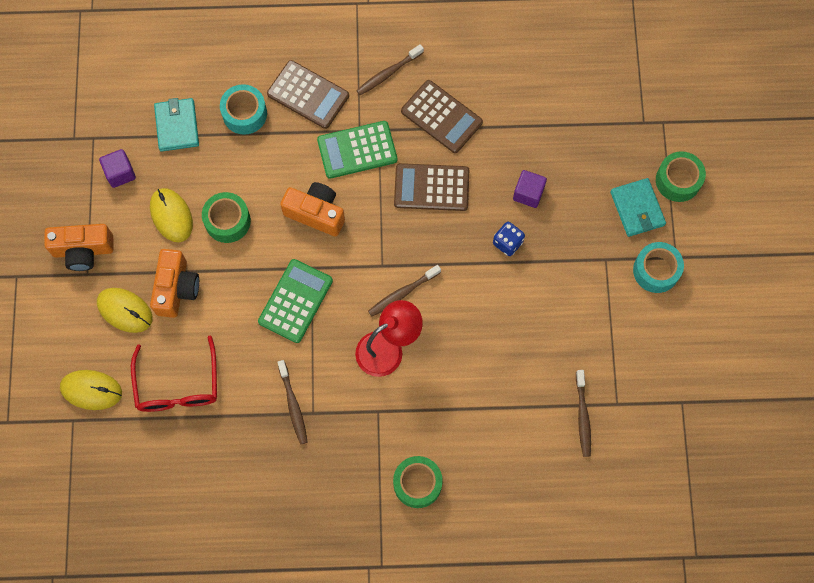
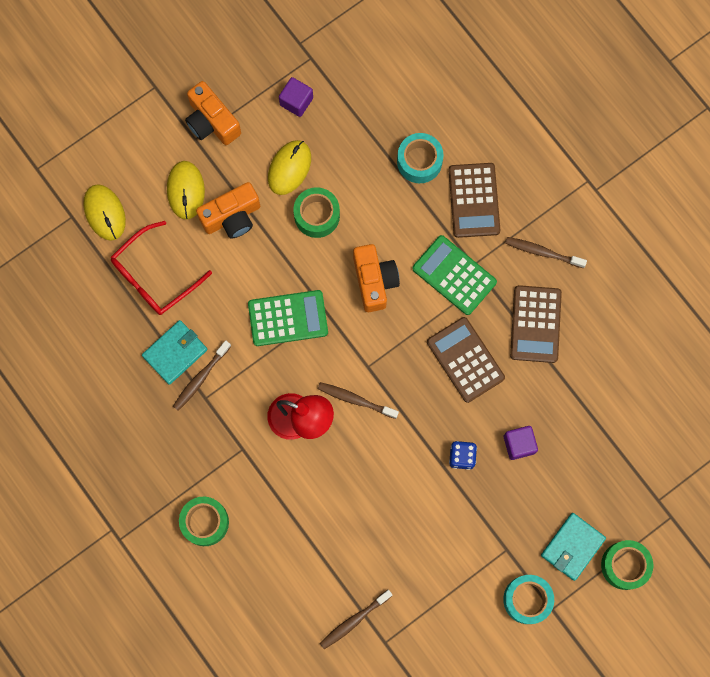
camera: 55 degrees right, 5 degrees up
turquoise wallet [154,98,199,152] -> turquoise wallet moved to [142,320,208,385]

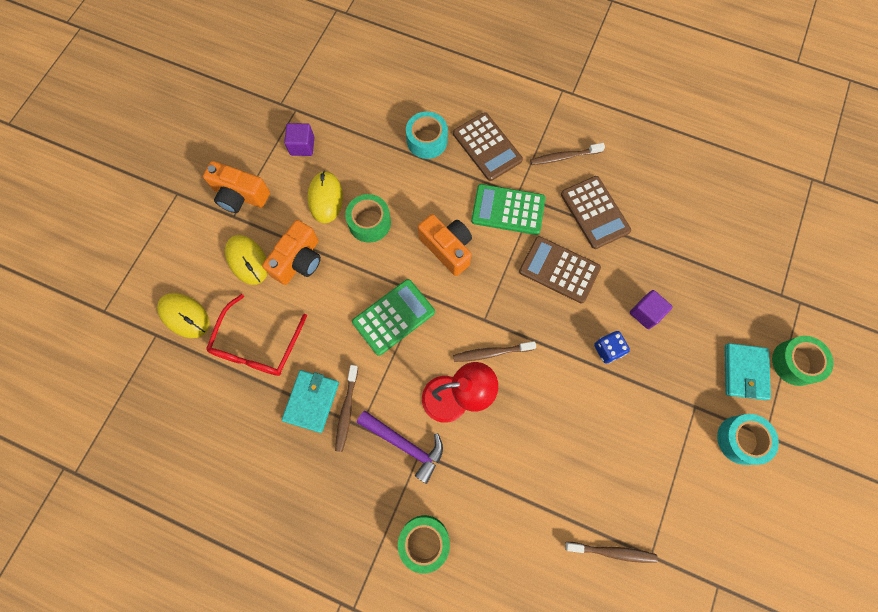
camera: 30 degrees left, 5 degrees down
brown toothbrush [320,590,392,649] -> brown toothbrush turned 105 degrees counterclockwise [565,542,658,563]
none -> purple hammer [357,410,443,484]

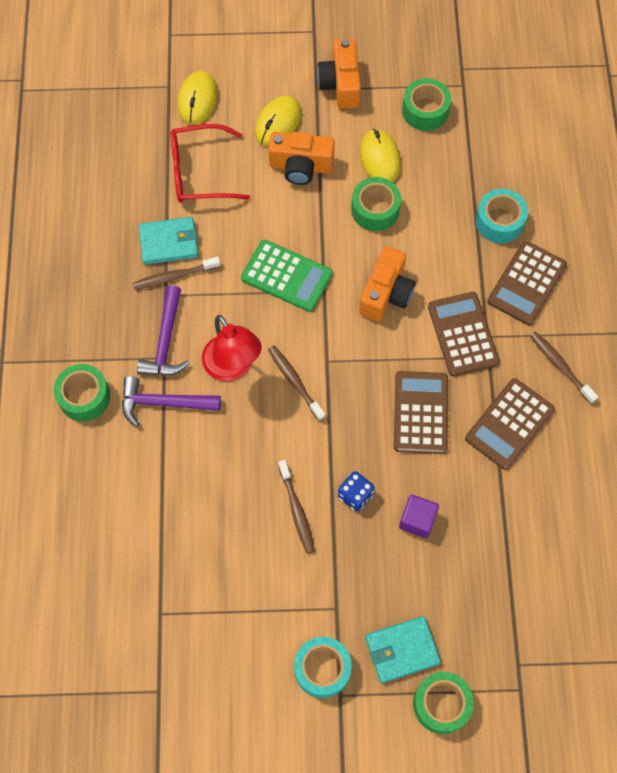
camera: 65 degrees right, 5 degrees down
purple cube [284,123,315,156] -> green tape [402,78,451,131]
yellow mouse [307,171,343,223] -> yellow mouse turned 75 degrees counterclockwise [360,129,401,182]
green calculator [471,184,545,235] -> brown calculator [428,292,500,376]
brown toothbrush [565,542,658,563] -> brown toothbrush moved to [278,460,315,554]
none -> purple hammer [122,376,221,427]

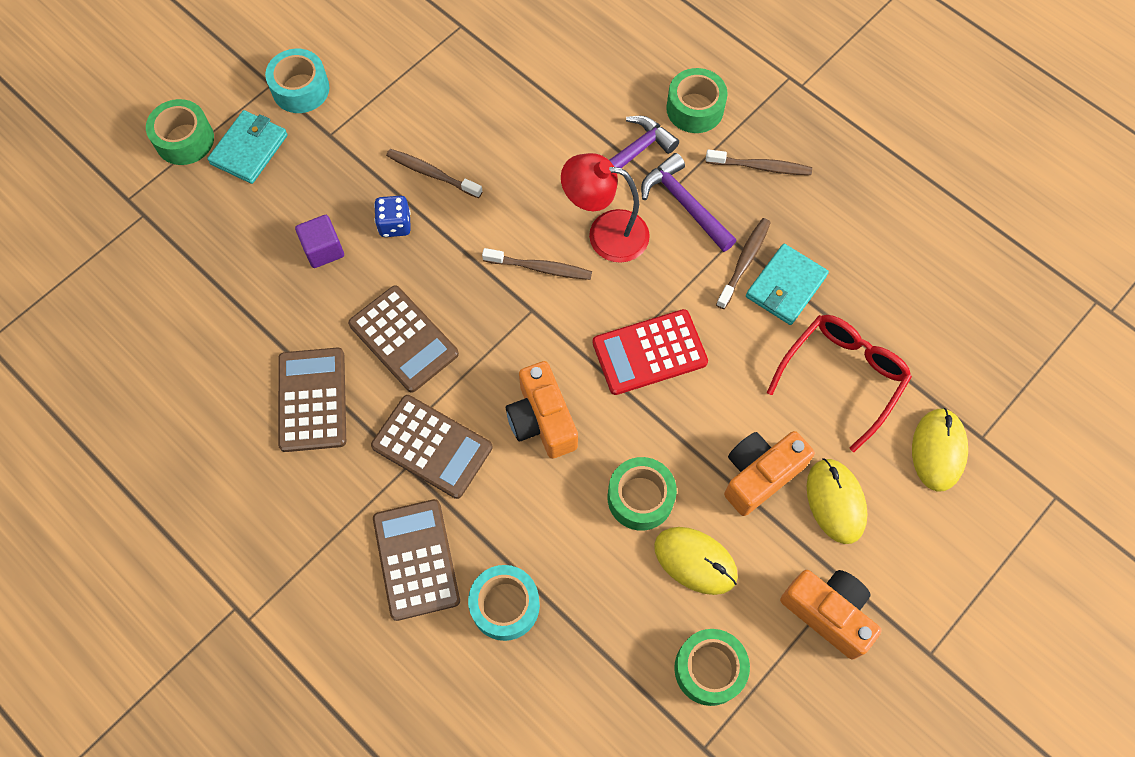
camera: 135 degrees right, 0 degrees up
yellow mouse [178,71,218,124] -> yellow mouse turned 45 degrees clockwise [912,408,968,491]
green calculator [241,240,333,312] -> red calculator [592,309,708,395]
brown toothbrush [530,331,598,404] -> brown toothbrush moved to [706,149,812,175]

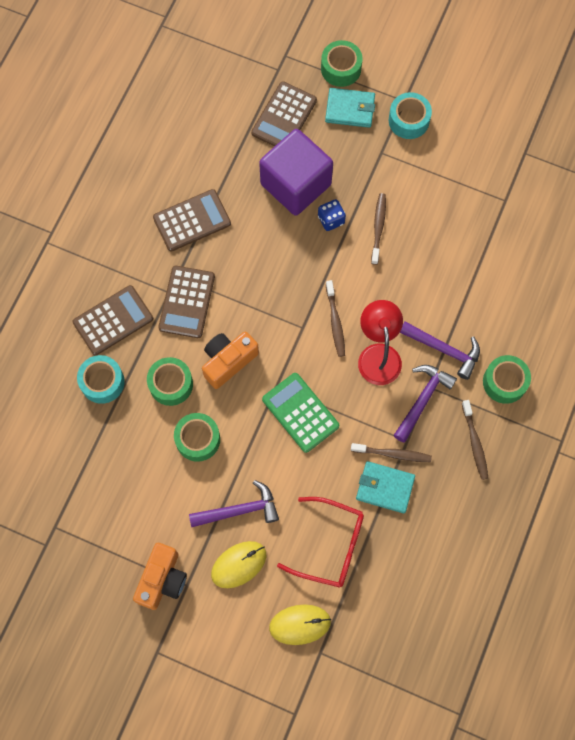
camera: 70 degrees right, 5 degrees up
purple cube [295,215,344,268] -> purple cube [259,129,333,215], size x2.23
brown calculator [348,285,459,393] -> brown calculator moved to [251,81,317,147]
red calculator [592,309,708,395] -> green calculator [262,373,339,453]
yellow mouse [654,527,738,595] -> none
green tape [674,629,750,706] -> green tape moved to [147,357,193,406]
orange camera [724,431,815,516] -> purple hammer [189,480,279,527]

